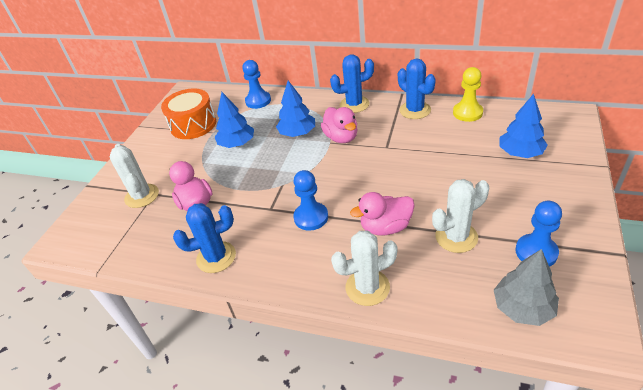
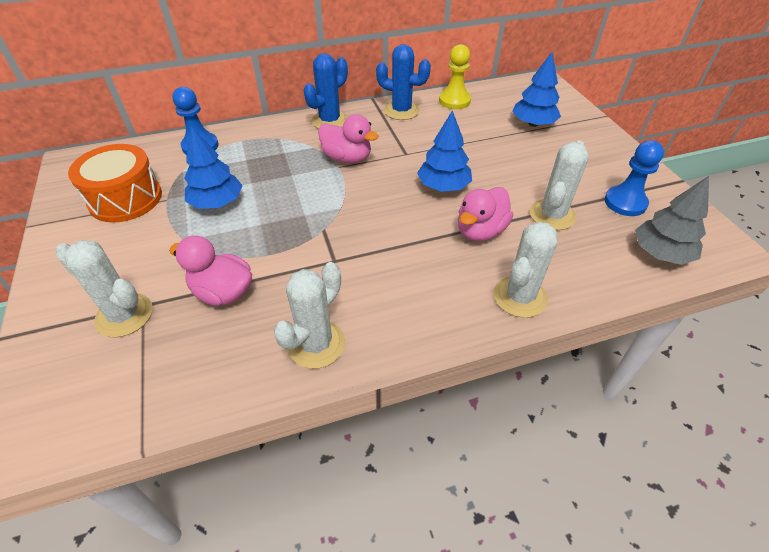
camera: 40 degrees left, 5 degrees up
blue cactus [173,203,236,273] -> white cactus [273,262,345,369]
blue tree [276,81,315,137] -> blue tree moved to [417,110,472,191]
blue pawn [293,170,328,231] -> none

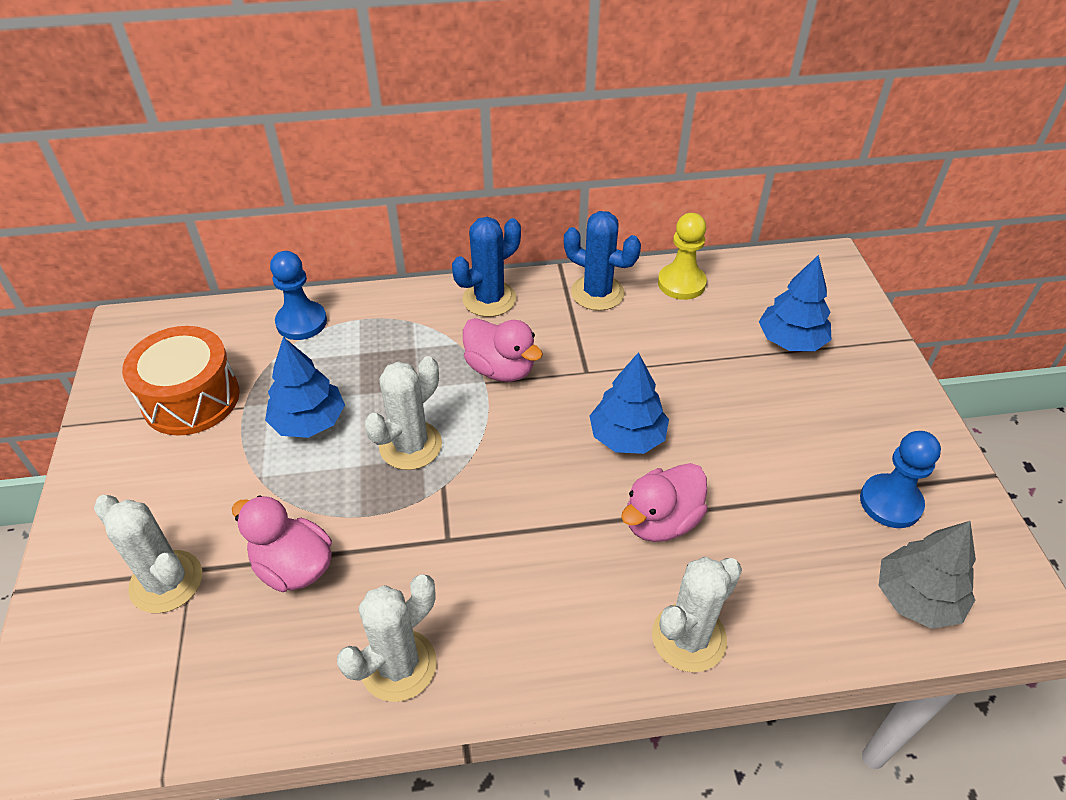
camera: 10 degrees right, 0 degrees up
white cactus [530,141,589,230] -> white cactus moved to [364,356,442,470]

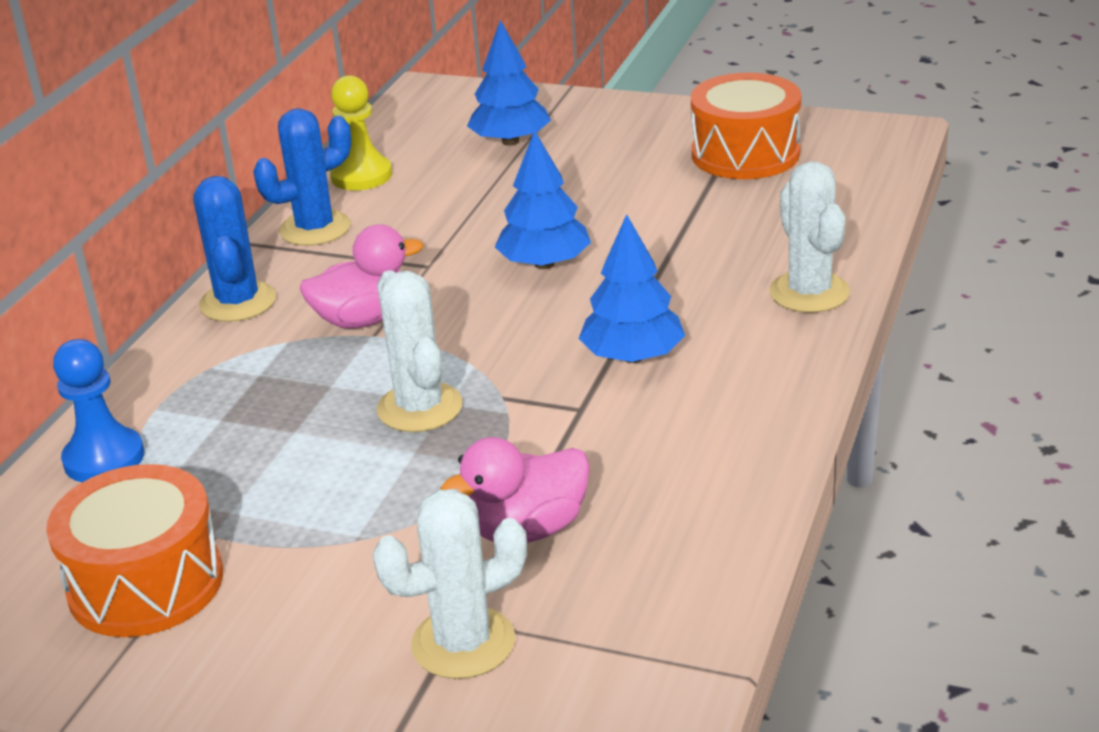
camera: 60 degrees left, 15 degrees down
blue tree [265,337,345,438] -> blue tree moved to [579,214,685,363]
white cactus [337,574,437,702] -> none
pink duck [621,463,707,542] -> none
blue pawn [860,431,941,528] -> orange drum [691,73,801,179]
grey tree [879,521,976,629] -> none

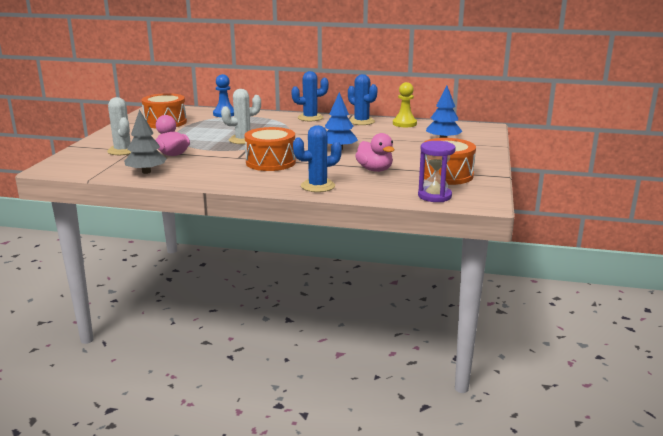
camera: 80 degrees right, 10 degrees down
pink duck [300,225,423,329] -> pink duck moved to [355,133,394,172]
blue tree [579,214,685,363] -> orange drum [244,127,296,171]
white cactus [770,161,850,313] -> blue cactus [293,125,342,192]
none -> grey tree [124,110,167,174]
none -> purple hourglass [418,141,456,202]

